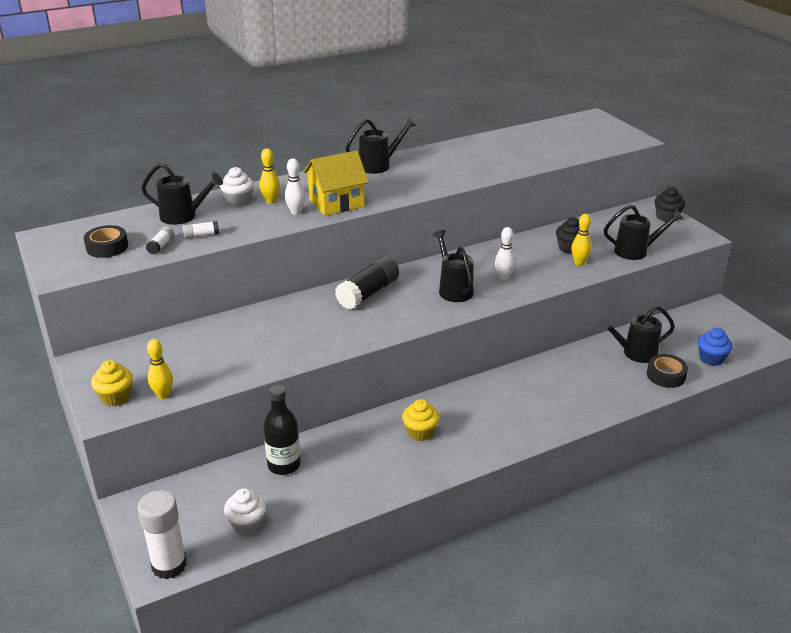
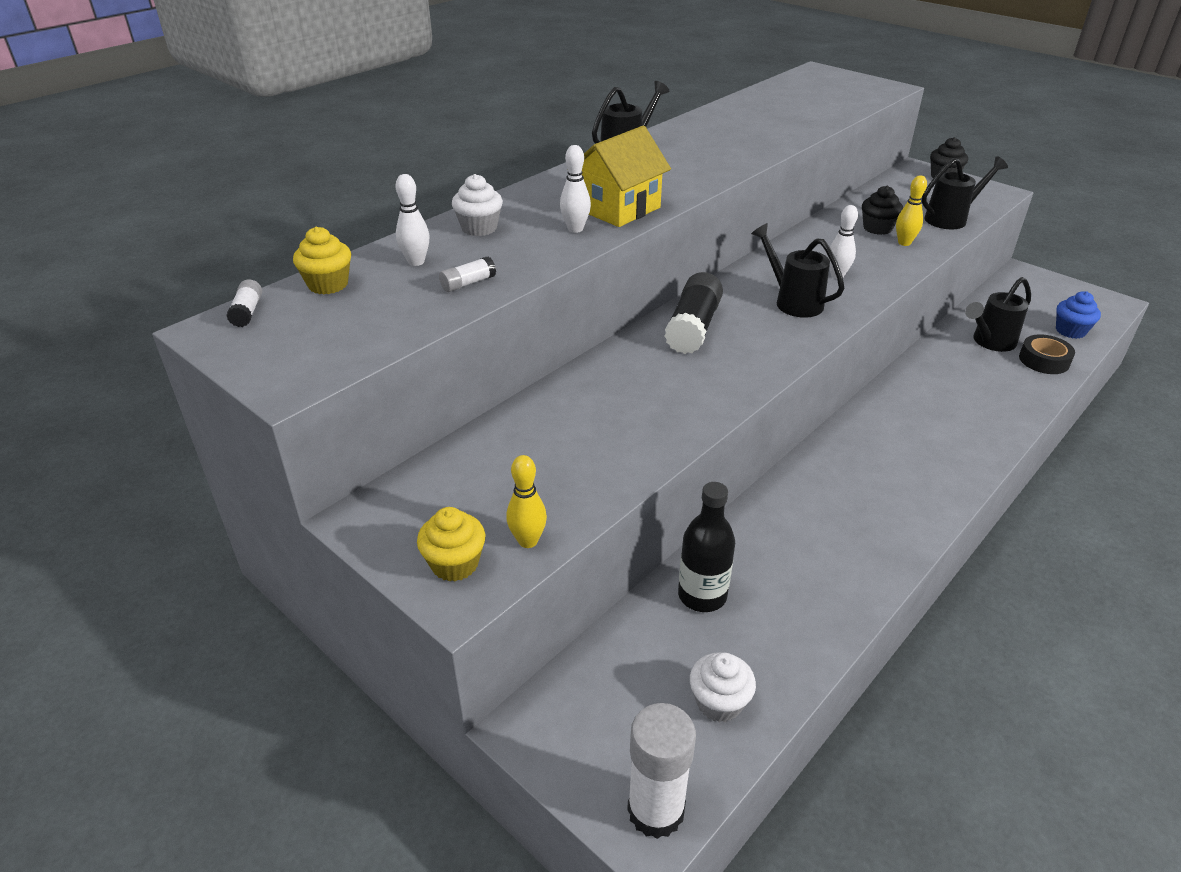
camera: 20 degrees left, 5 degrees up
black tape [84,225,128,258] -> none
black watering can [141,163,223,225] -> white bowling pin [396,174,430,266]
white glue stick [146,226,174,255] -> white glue stick moved to [226,279,262,327]
yellow bowling pin [260,148,280,204] -> none
yellow cupcake [402,399,439,441] -> yellow cupcake moved to [293,227,351,294]

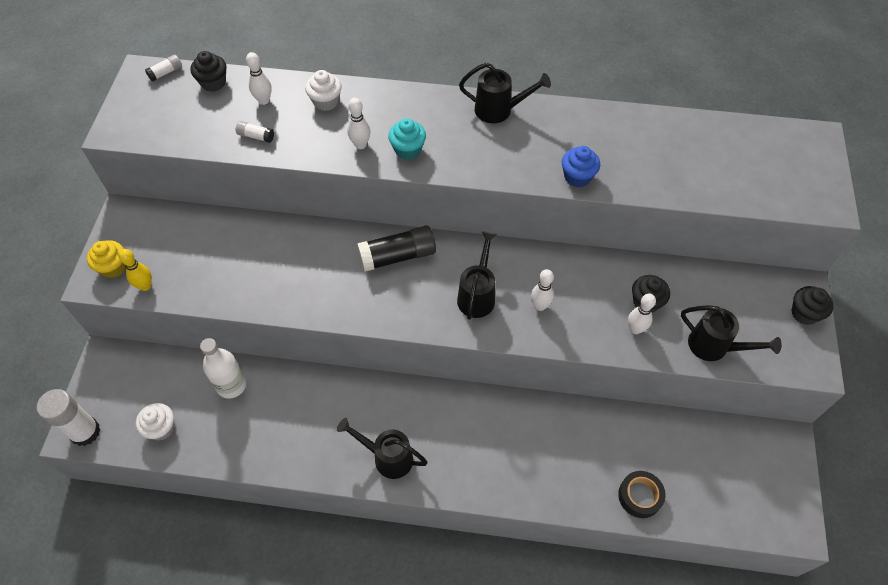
camera: 55 degrees right, 20 degrees up
yellow cupcake [293,227,351,294] -> black cupcake [190,51,227,92]
yellow house [582,126,671,227] -> turquoise cupcake [388,118,426,160]
black bottle [678,482,735,612] -> white bottle [200,338,246,399]
yellow bowling pin [896,175,927,246] -> white bowling pin [628,294,656,334]
black watering can [965,277,1031,352] -> black watering can moved to [337,418,428,479]
blue cupcake [1056,291,1101,339] -> blue cupcake moved to [562,146,600,187]

